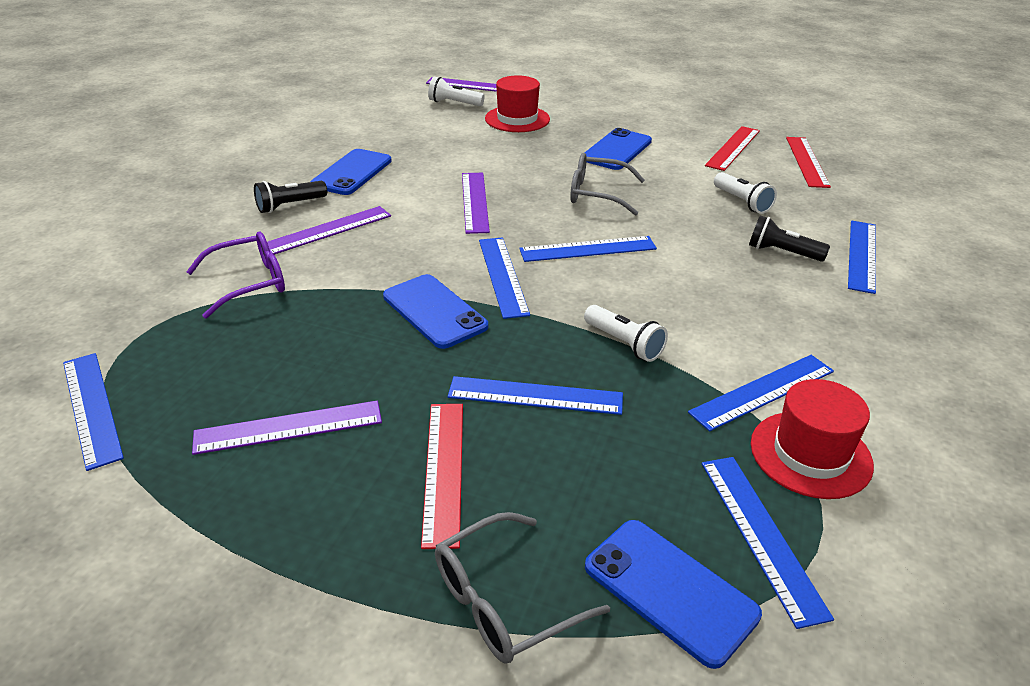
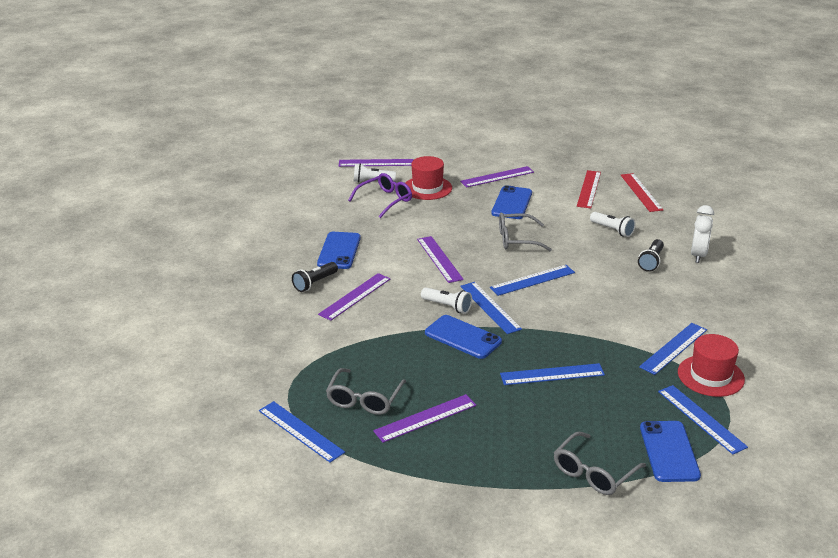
camera: 15 degrees left, 5 degrees down
purple glasses [186,231,285,319] -> purple glasses moved to [348,173,412,218]
red ruler [421,404,463,549] -> none
white flashlight [584,305,668,362] -> white flashlight moved to [421,287,472,314]
blue phone [585,520,762,669] -> blue phone turned 60 degrees clockwise [640,421,701,482]
black flashlight [749,215,830,262] -> black flashlight turned 75 degrees counterclockwise [638,239,664,272]
blue ruler [848,221,876,294] -> white clock [691,205,714,263]
none -> grey glasses [326,368,406,415]
none -> purple ruler [460,166,534,188]

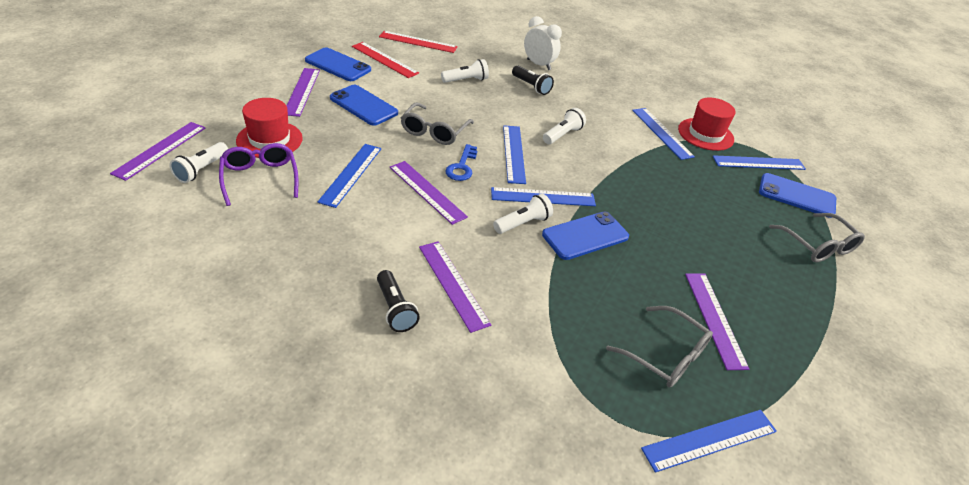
camera: 70 degrees left, 10 degrees up
blue phone [317,232,361,269] -> blue phone moved to [305,47,371,81]
purple ruler [417,236,464,283] -> purple ruler turned 45 degrees clockwise [390,161,468,225]
blue ruler [500,363,605,385] -> blue ruler moved to [317,144,381,208]
none -> blue key [445,144,477,181]
none -> white flashlight [543,108,586,144]

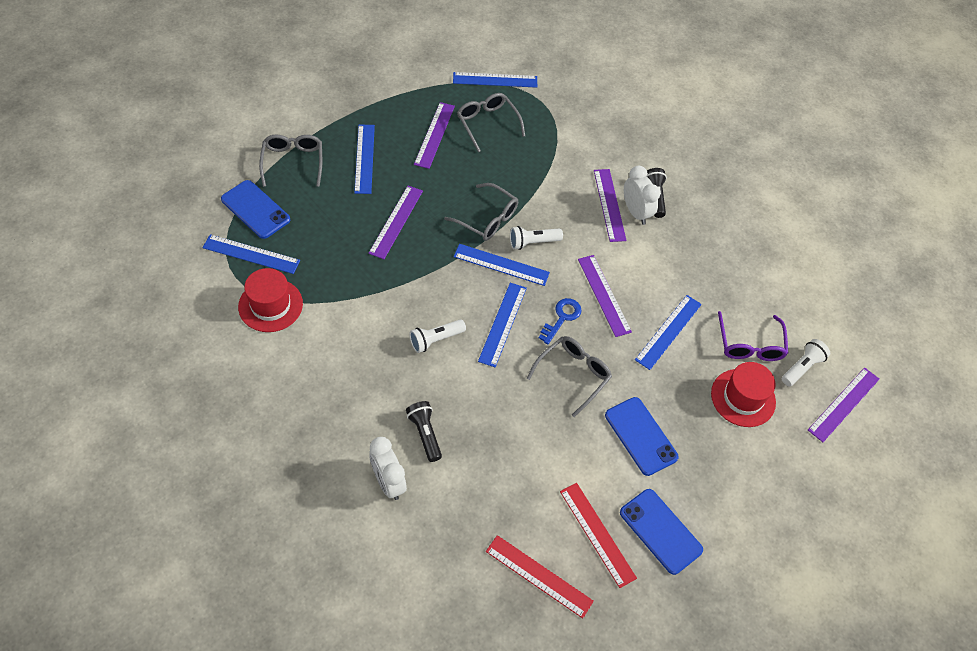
camera: 160 degrees left, 15 degrees up
purple ruler [287,68,320,117] -> purple ruler moved to [368,186,423,259]
white flashlight [441,59,489,83] -> none
blue phone [542,211,629,260] -> grey glasses [444,183,518,241]
blue ruler [632,108,695,160] -> blue ruler moved to [354,124,375,194]
none -> white clock [624,166,660,225]

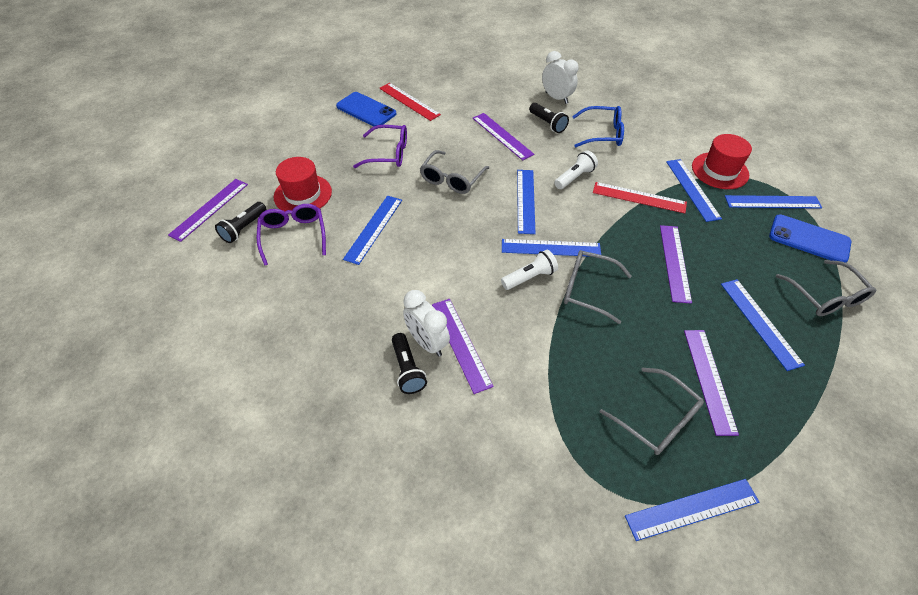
camera: 170 degrees right, 5 degrees down
red ruler [486,535,594,618] -> red ruler moved to [593,182,687,213]
blue key [539,298,581,344] -> none
purple ruler [578,255,632,337] -> purple ruler moved to [472,113,534,160]
blue phone [605,397,679,476] -> purple glasses [353,125,407,168]
white flashlight [782,339,830,386] -> black flashlight [215,202,266,243]
none -> blue glasses [572,106,624,148]
none -> blue ruler [666,159,722,222]

